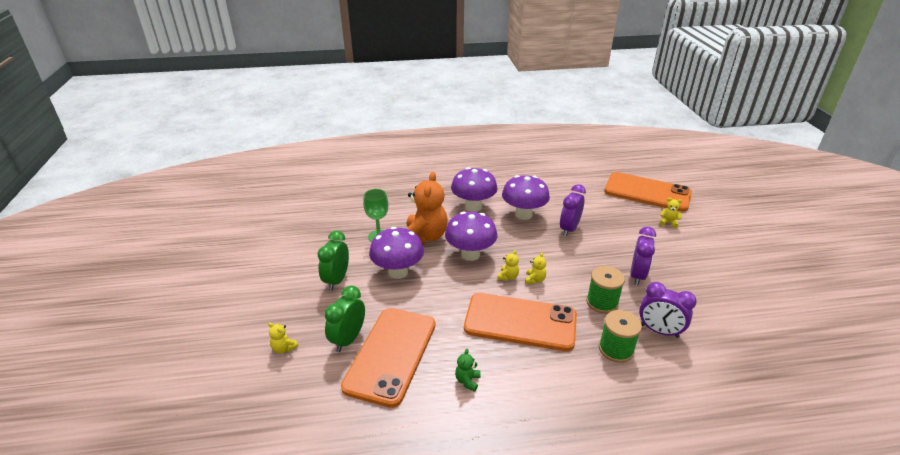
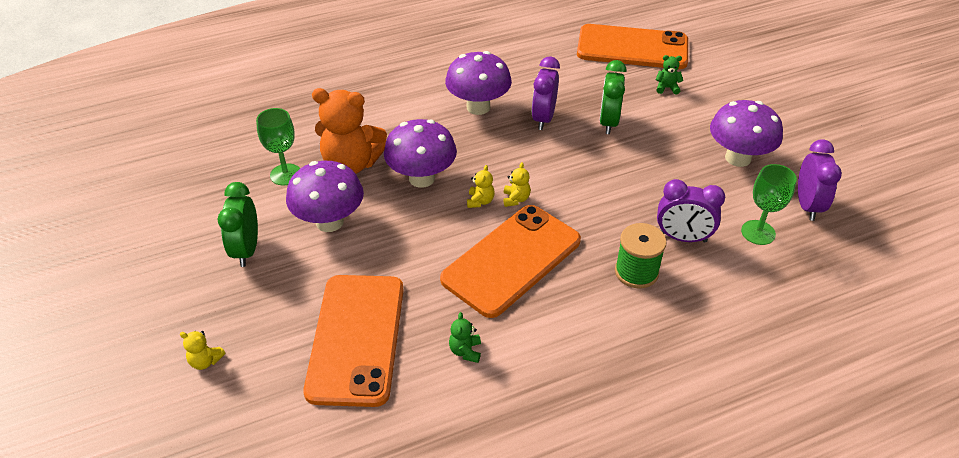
camera: 15 degrees left, 10 degrees up
green clock [324,285,365,352] -> green clock moved to [600,60,627,134]
orange teddy bear [407,172,448,245] -> orange teddy bear turned 105 degrees clockwise [312,88,387,174]
purple mushroom [451,167,498,212] -> purple mushroom moved to [710,100,783,167]
orange phone [464,293,577,351] -> orange phone turned 45 degrees counterclockwise [440,205,581,318]
green spool [586,266,625,314] -> none
purple clock [630,227,656,286] -> purple clock moved to [798,139,842,221]
yellow teddy bear [660,198,682,228] -> green teddy bear [656,55,683,95]
none -> green goblet [741,164,797,245]

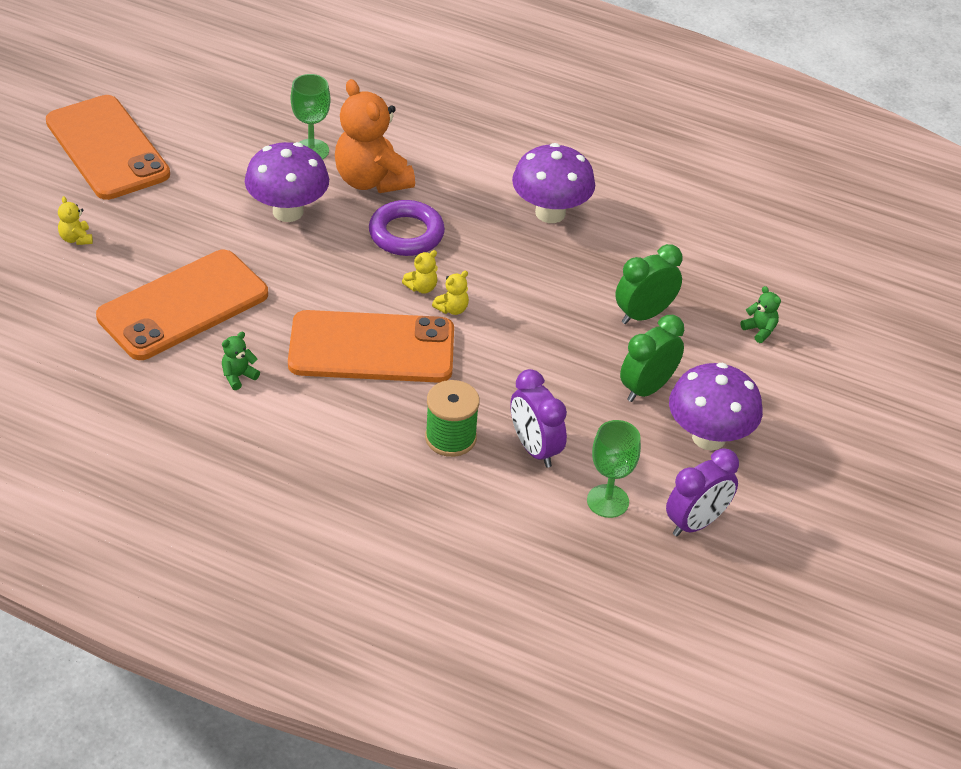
camera: 45 degrees right, 0 degrees up
green clock [218,182,258,267] -> green clock moved to [620,315,684,402]
purple mushroom [384,119,457,188] -> purple ring [369,200,445,256]
purple clock [532,56,560,130] -> none
orange phone [577,24,688,69] -> orange phone moved to [46,95,170,200]

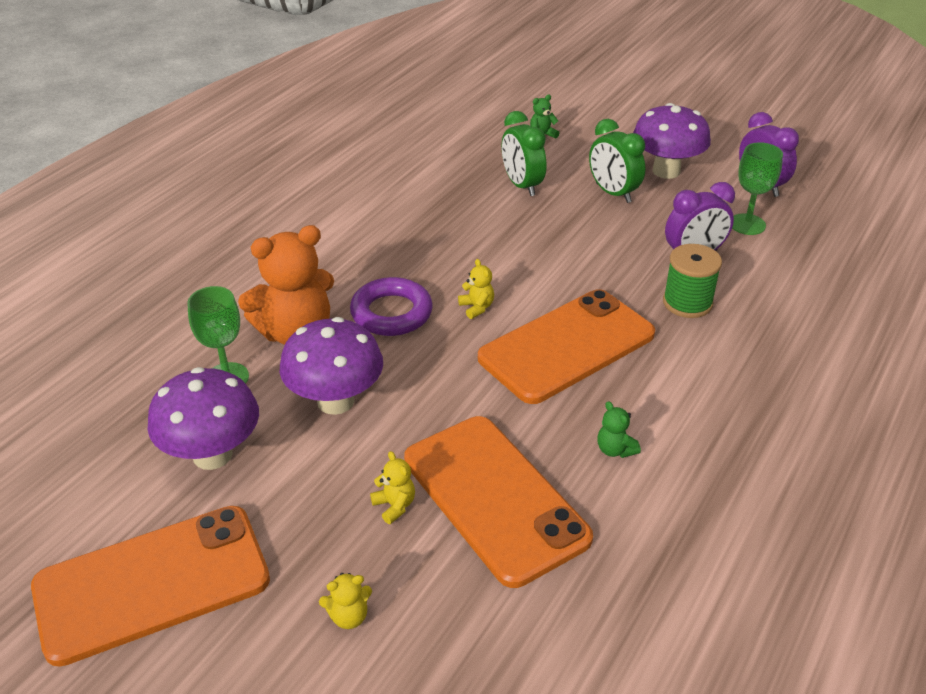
camera: 80 degrees left, 5 degrees down
orange phone [288,310,454,383] -> orange phone turned 45 degrees clockwise [478,289,655,404]
yellow teddy bear [432,271,469,315] -> yellow teddy bear moved to [370,451,415,524]
purple mushroom [512,143,595,223] -> purple mushroom moved to [147,367,259,470]

